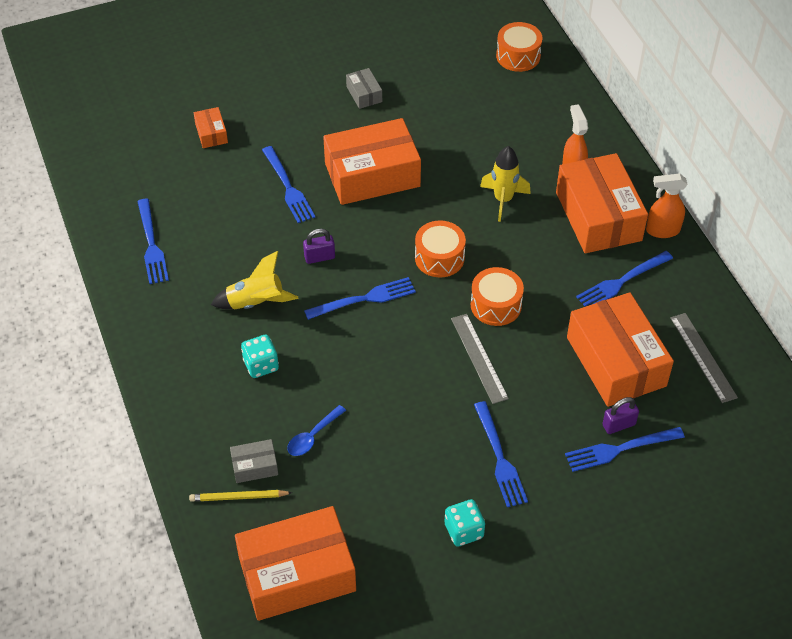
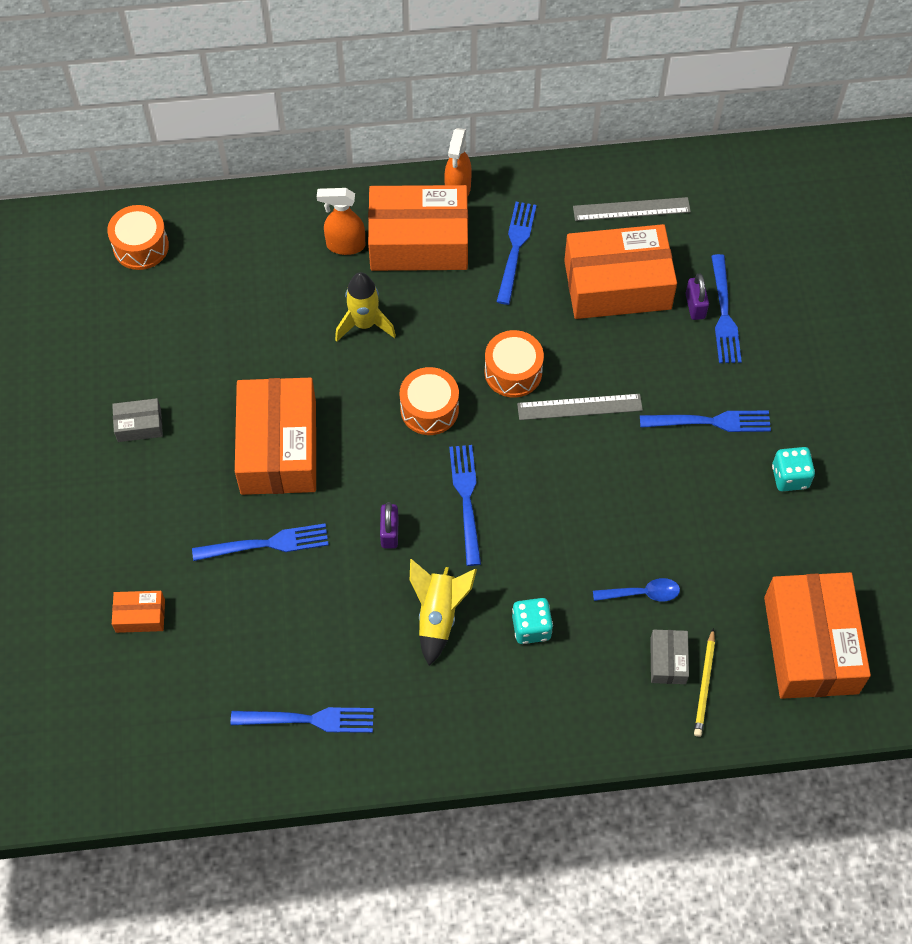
camera: 75 degrees left, 10 degrees up
blue spoon [287,405,346,456] -> blue spoon turned 60 degrees counterclockwise [593,578,680,602]
blue fork [576,251,673,306] -> blue fork turned 150 degrees counterclockwise [497,202,537,305]

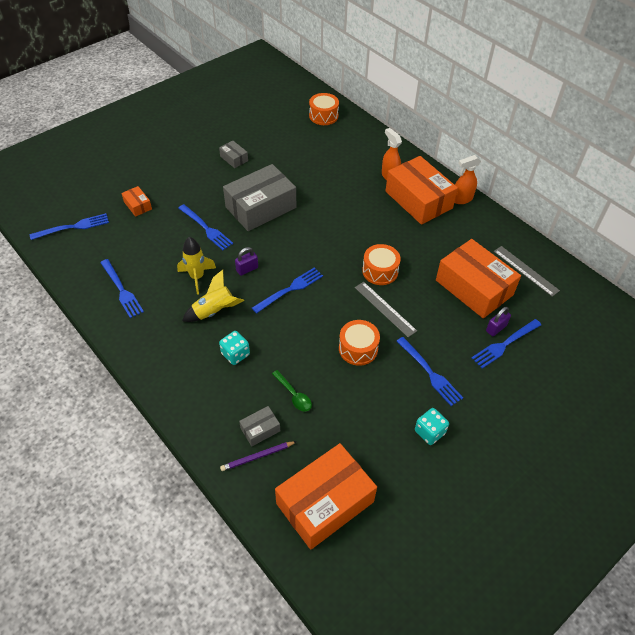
camera: 55 degrees right, 10 degrees down
orange box [235,378,316,495] -> grey box [223,164,296,231]
yellow rocket [335,272,396,342] -> yellow rocket moved to [177,237,216,295]
orange drum [400,367,459,435] -> orange drum moved to [339,320,380,366]
blue fork [497,202,537,305] -> blue fork moved to [30,213,109,240]
blue spoon [593,578,680,602] -> green spoon [272,370,312,411]
yellow pencil [694,628,715,737] -> purple pencil [220,441,297,471]

